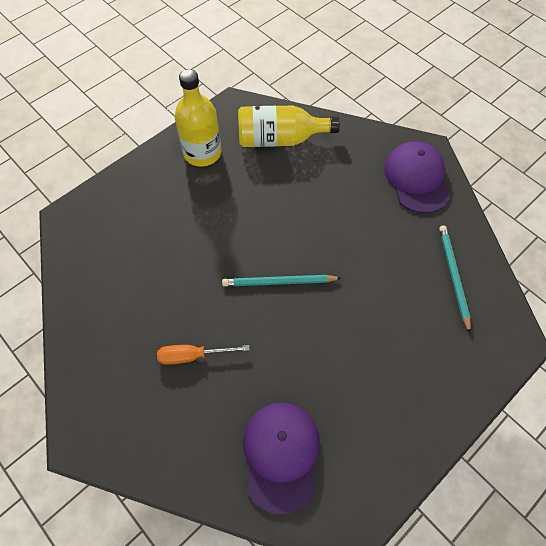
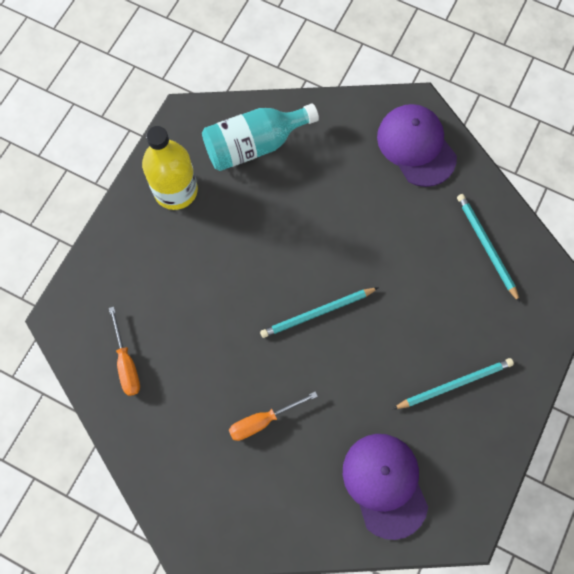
camera: 20 degrees left, 10 degrees up
yellow bottle [238,106,340,147] -> turquoise bottle [202,103,319,171]
none -> orange screwdriver [109,307,140,396]
none -> turquoise pencil [393,358,514,409]

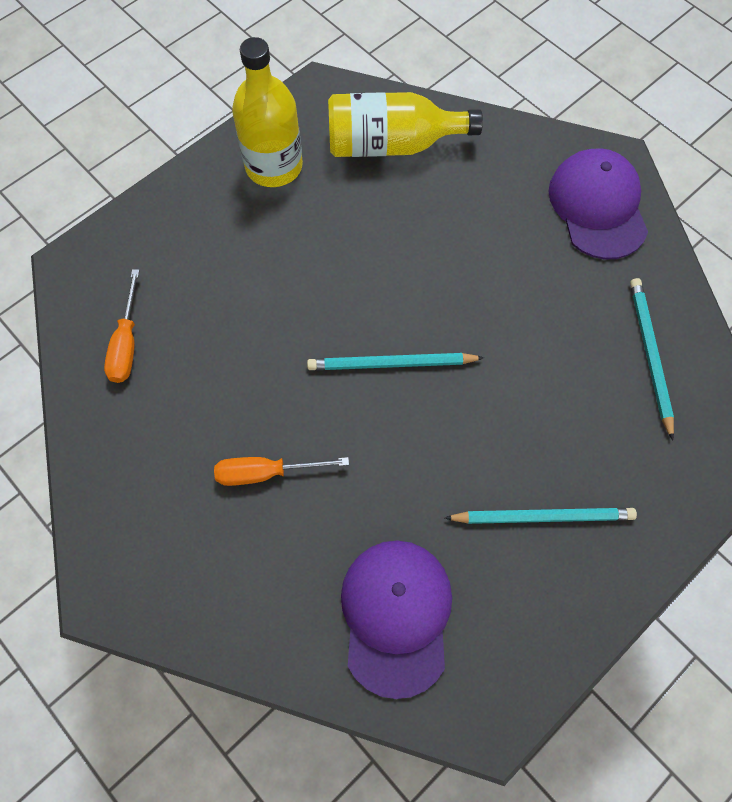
camera: 20 degrees right, 5 degrees down
turquoise bottle [202,103,319,171] -> yellow bottle [328,92,483,157]

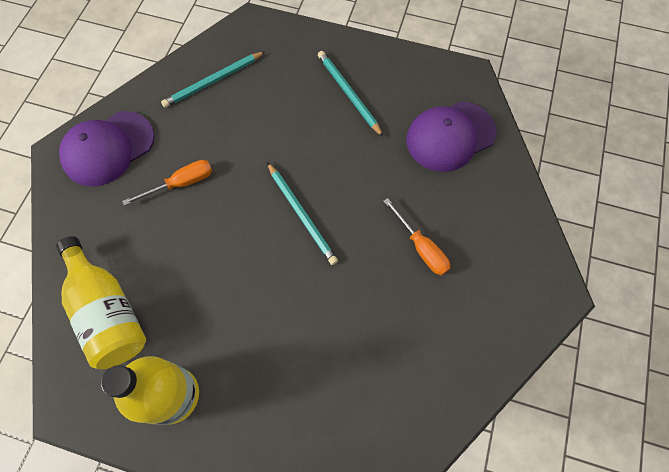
camera: 120 degrees left, 0 degrees up
orange screwdriver [104,269,140,383] -> orange screwdriver moved to [122,160,212,206]

